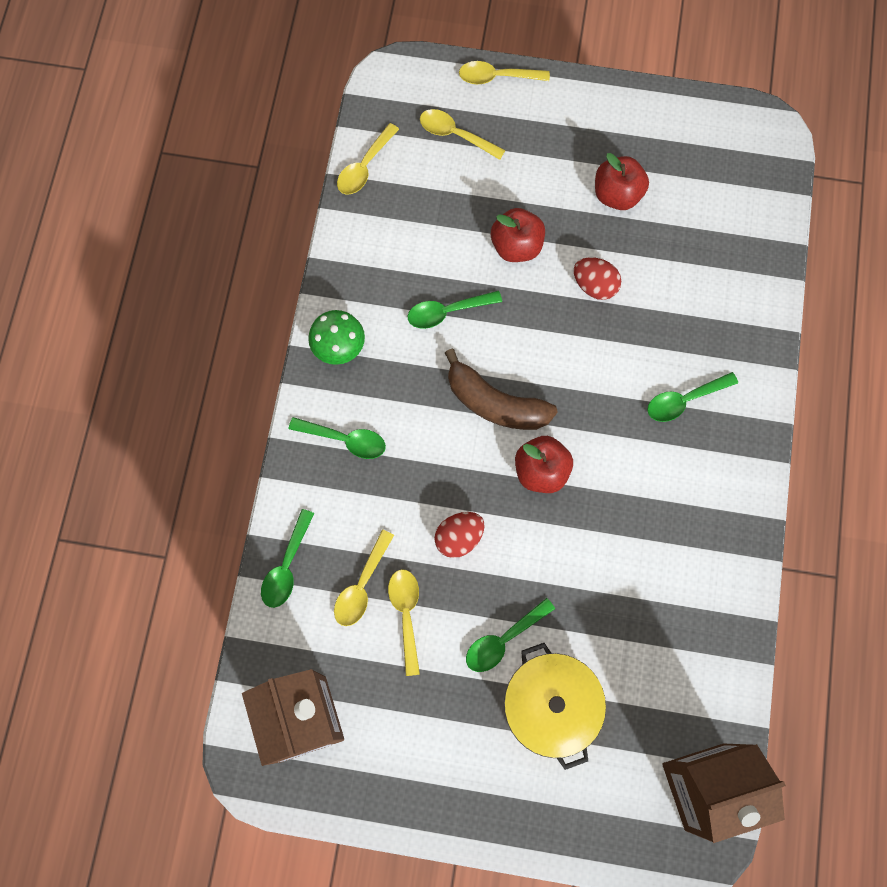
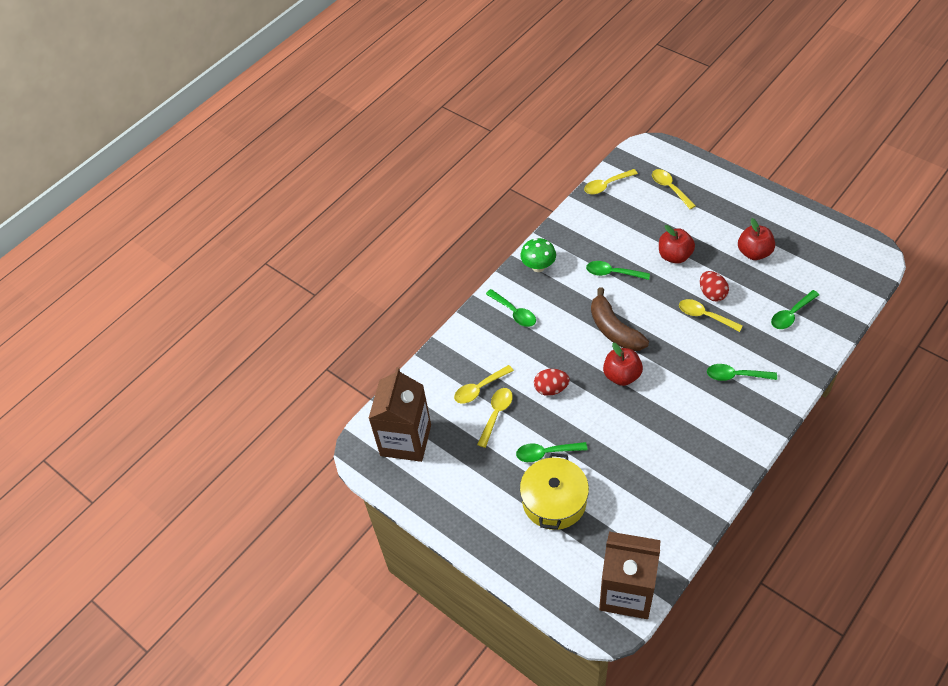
camera: 35 degrees right, 20 degrees down
green spoon [261,509,314,608] -> green spoon moved to [771,290,819,329]
yellow spoon [459,61,550,84] -> yellow spoon moved to [679,299,743,332]

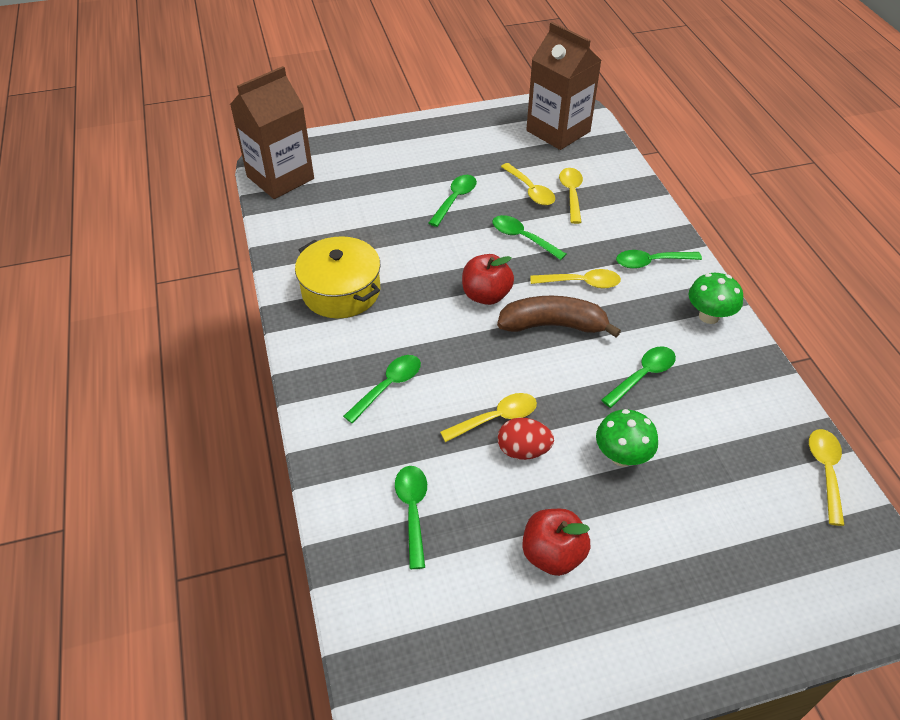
camera: 120 degrees right, 5 degrees down
yellow pot [520,453,589,530] -> yellow pot moved to [295,236,380,319]
red egg [534,369,570,396] -> green spoon [492,215,566,260]
yellow spoon [652,169,696,209] -> yellow spoon moved to [530,269,621,288]
red apple [659,225,695,264] -> green mushroom [596,409,658,467]

